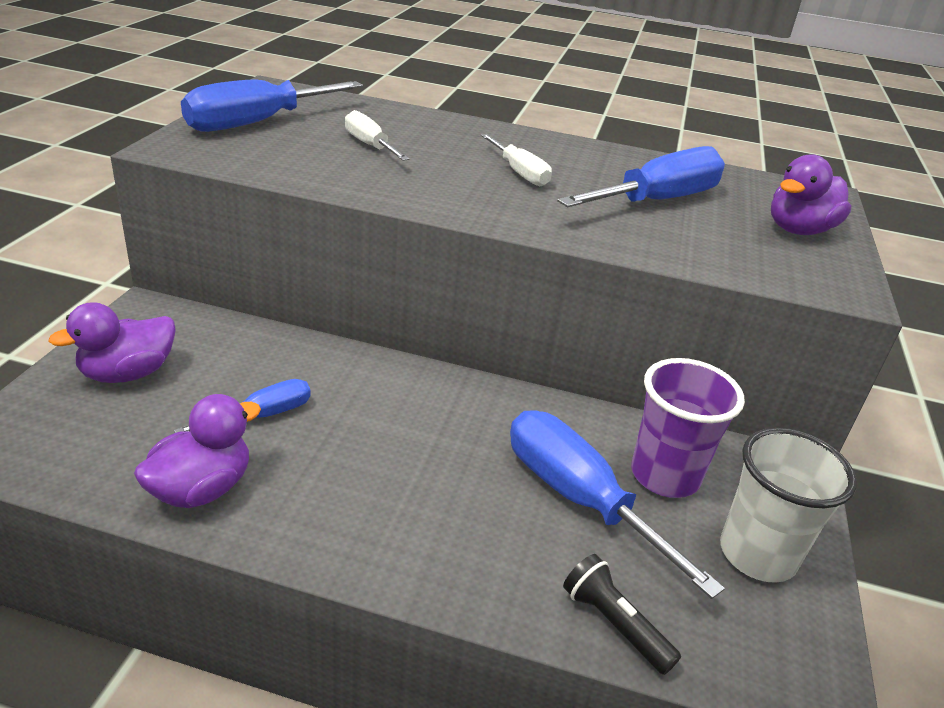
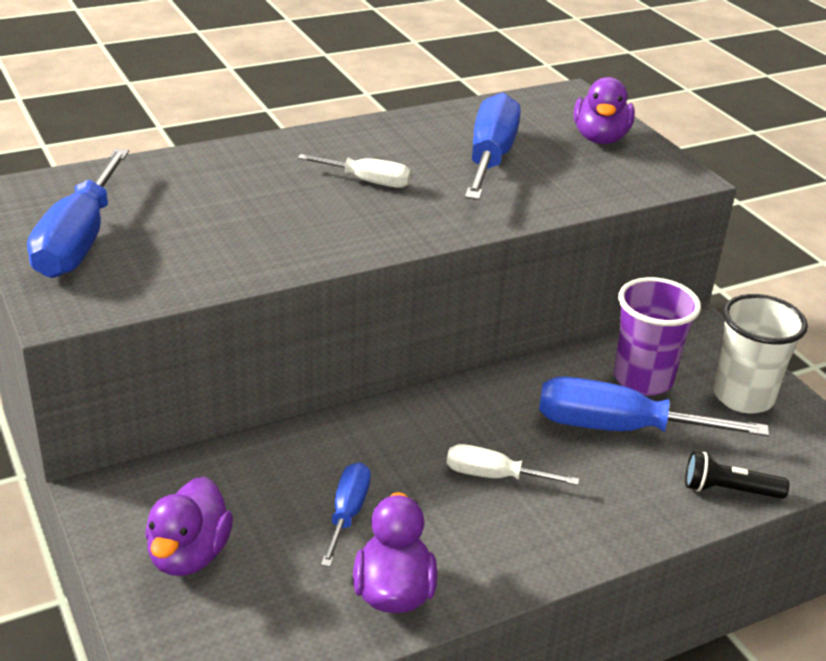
camera: 40 degrees left, 0 degrees up
white screwdriver [345,110,410,161] -> white screwdriver moved to [447,444,579,485]

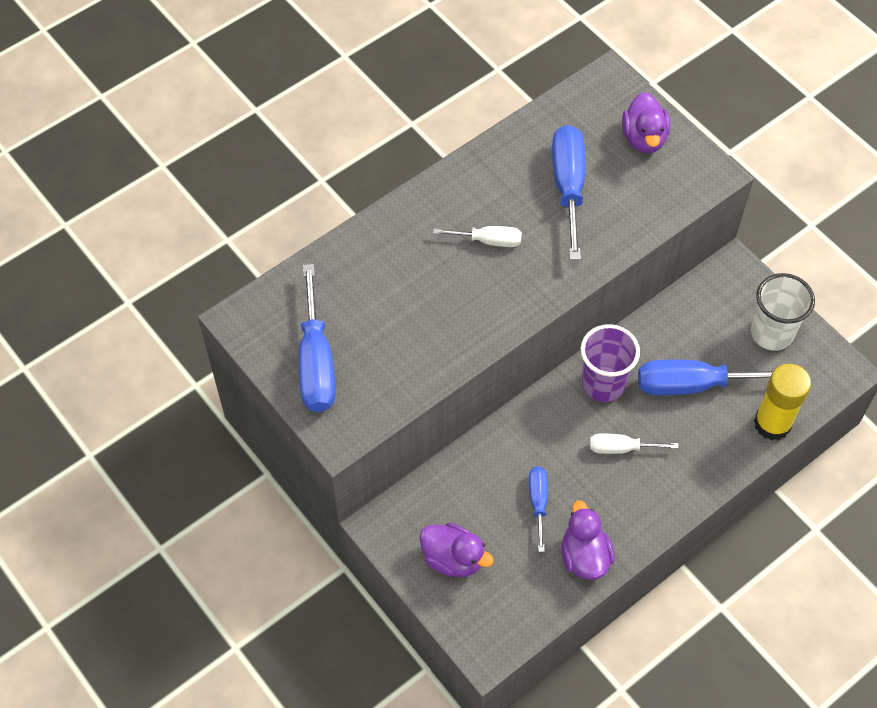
camera: 10 degrees left, 25 degrees up
purple duck [145,476,233,576] -> purple duck turned 60 degrees counterclockwise [420,523,494,577]
purple cup [614,277,701,395] -> purple cup moved to [581,324,640,402]
black flashlight [685,451,789,499] -> yellow glue stick [754,364,811,441]

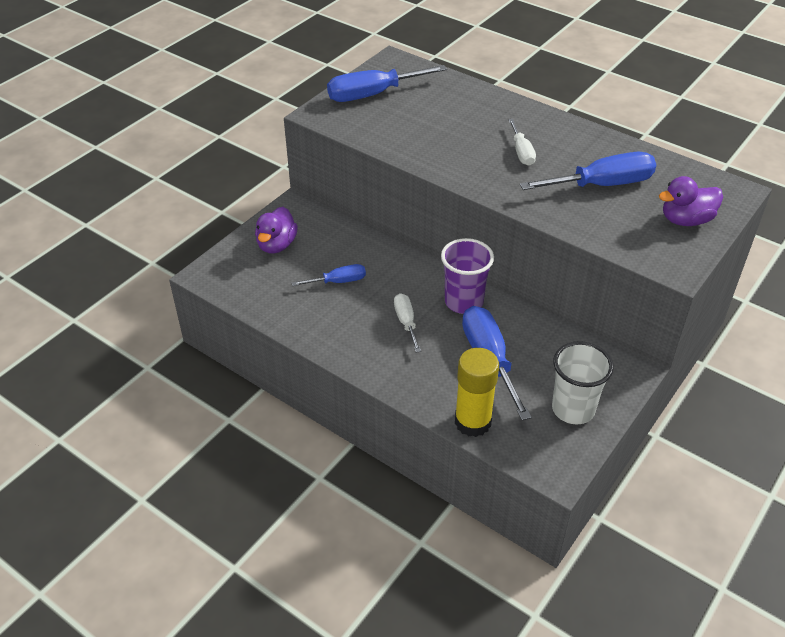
camera: 75 degrees right, 15 degrees down
purple duck [561,500,614,580] -> none

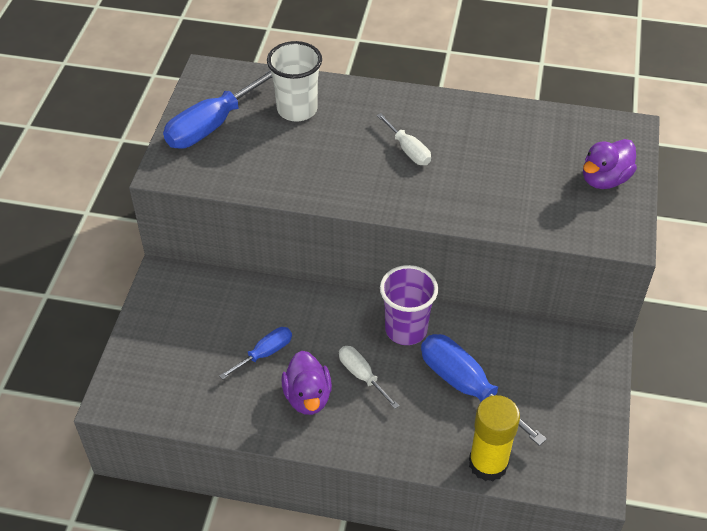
camera: 25 degrees left, 5 degrees up
purple duck [255,207,298,253] -> purple duck moved to [281,351,332,415]
blue screwdriver [520,152,656,190] -> none
white cup [552,341,614,424] -> white cup moved to [267,41,322,122]

